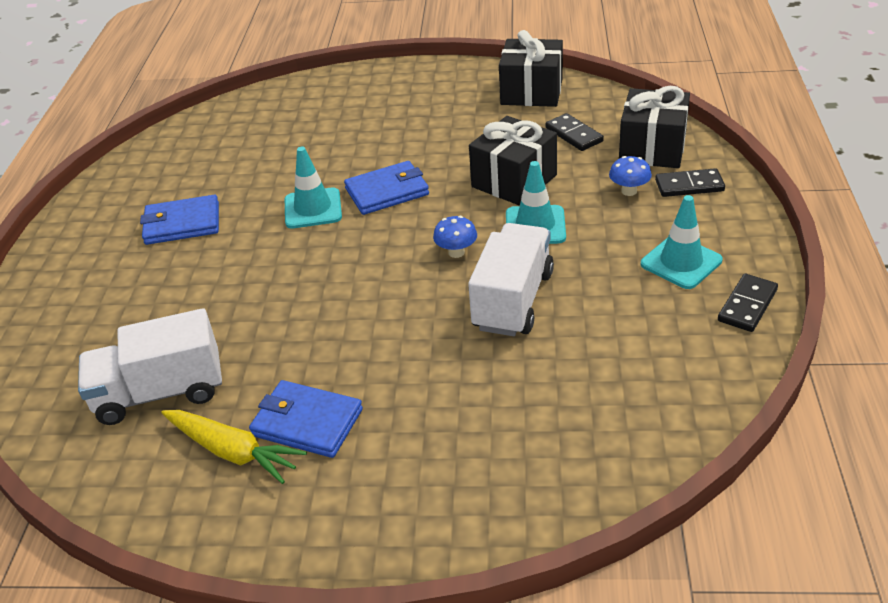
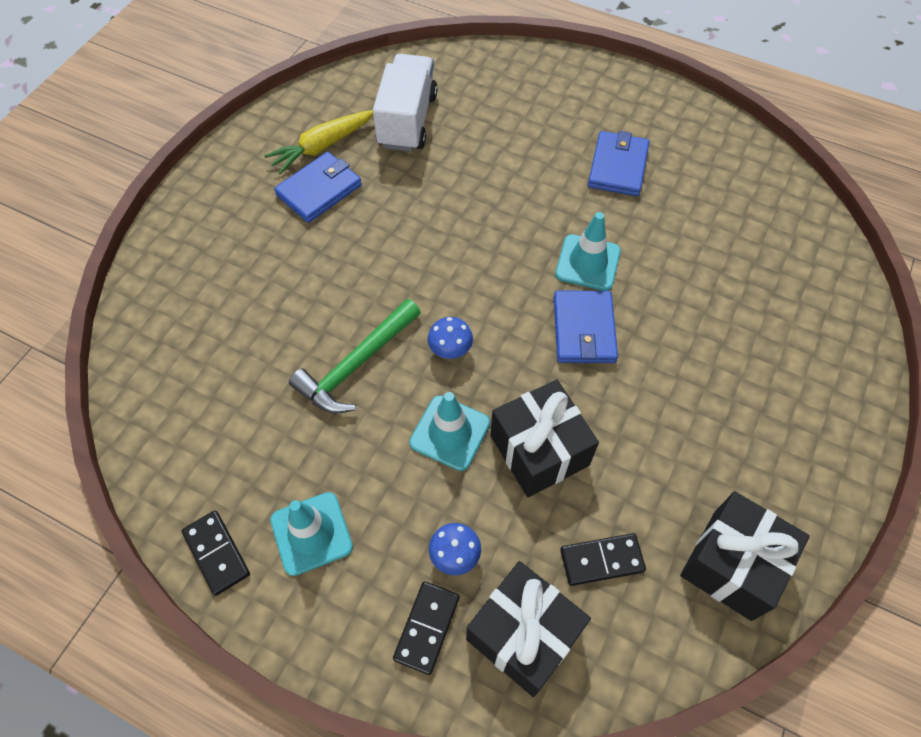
camera: 110 degrees right, 20 degrees up
white truck [468,223,554,336] -> green hammer [289,299,421,414]

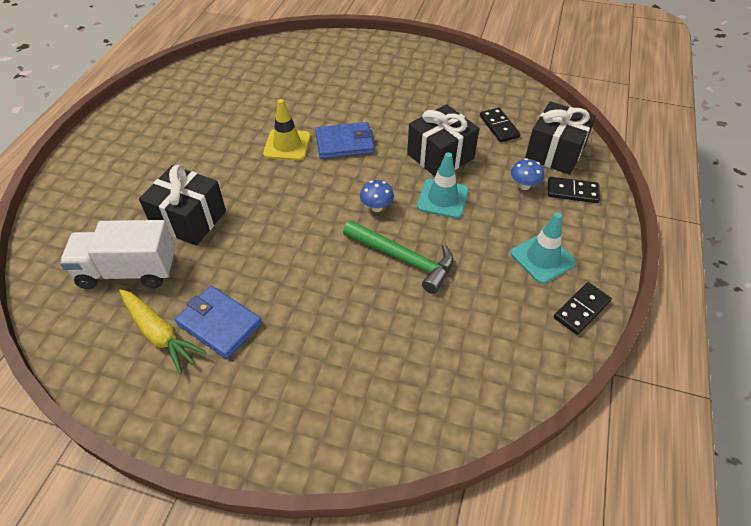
camera: 100 degrees left, 10 degrees down
turquoise traffic cone [555,212,621,291] -> yellow traffic cone [263,99,311,161]
blue wallet [588,131,650,196] -> none
black gift [680,491,810,621] -> black gift moved to [139,165,226,246]

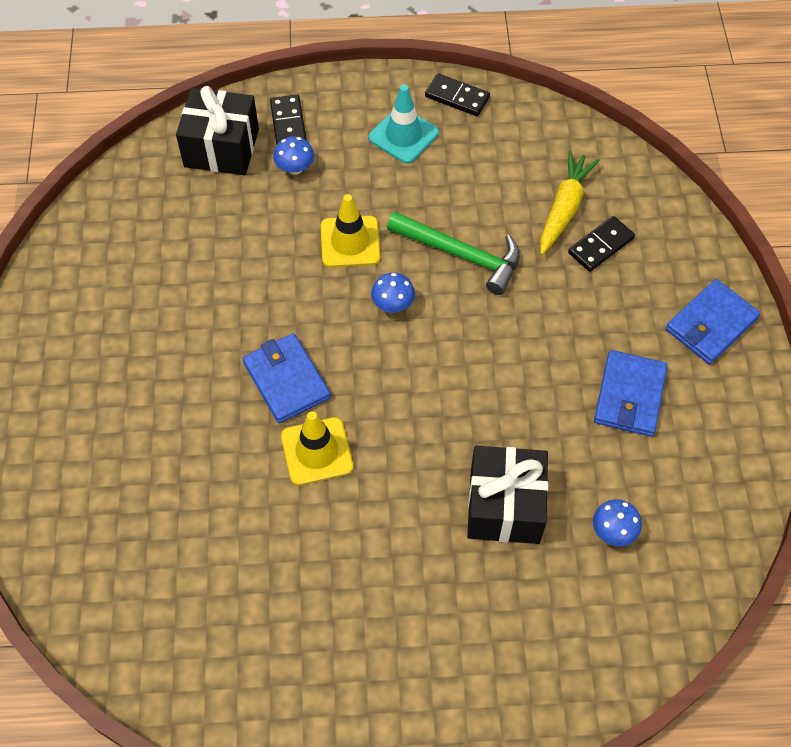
camera: 110 degrees left, 10 degrees up
white truck [60,220,176,289] -> blue mushroom [593,499,642,546]
yellow carrot [119,289,207,374] -> yellow carrot moved to [540,150,600,255]
green hammer [343,220,454,294] -> green hammer turned 105 degrees clockwise [387,212,520,295]
black gift [407,104,479,176] -> none
turquoise traffic cone [417,152,469,218] -> yellow traffic cone [321,194,381,268]
black domino [480,108,520,142] -> black domino moved to [568,216,635,272]
none -> blue wallet [666,279,760,364]

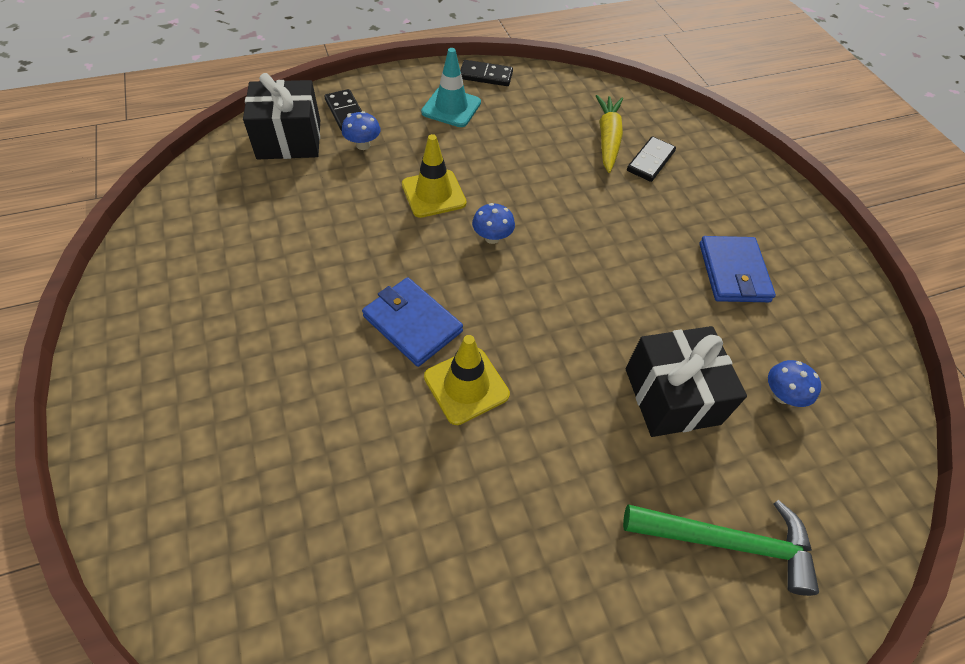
camera: 20 degrees left, 5 degrees down
green hammer [387,212,520,295] -> green hammer moved to [623,500,819,596]
blue wallet [666,279,760,364] -> none

